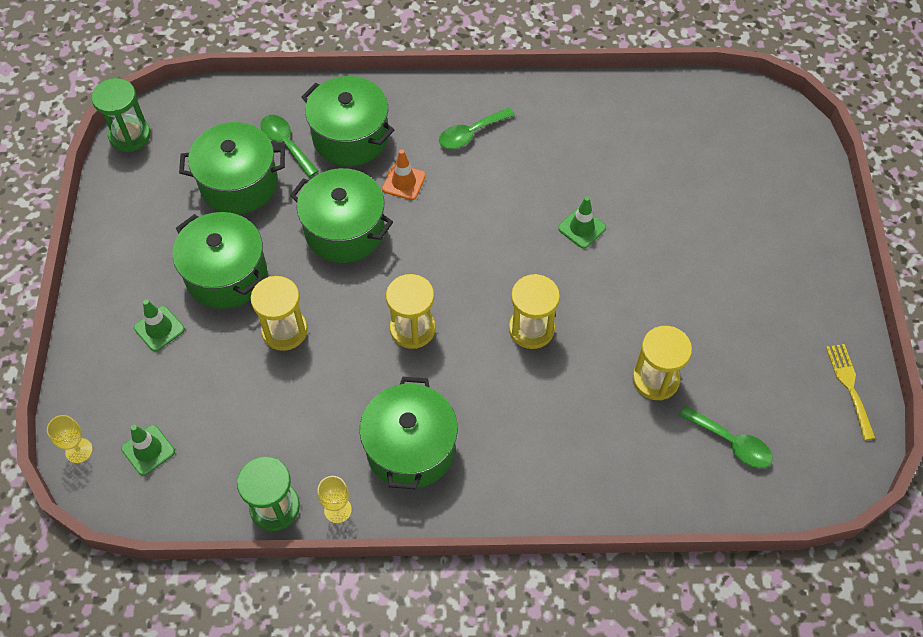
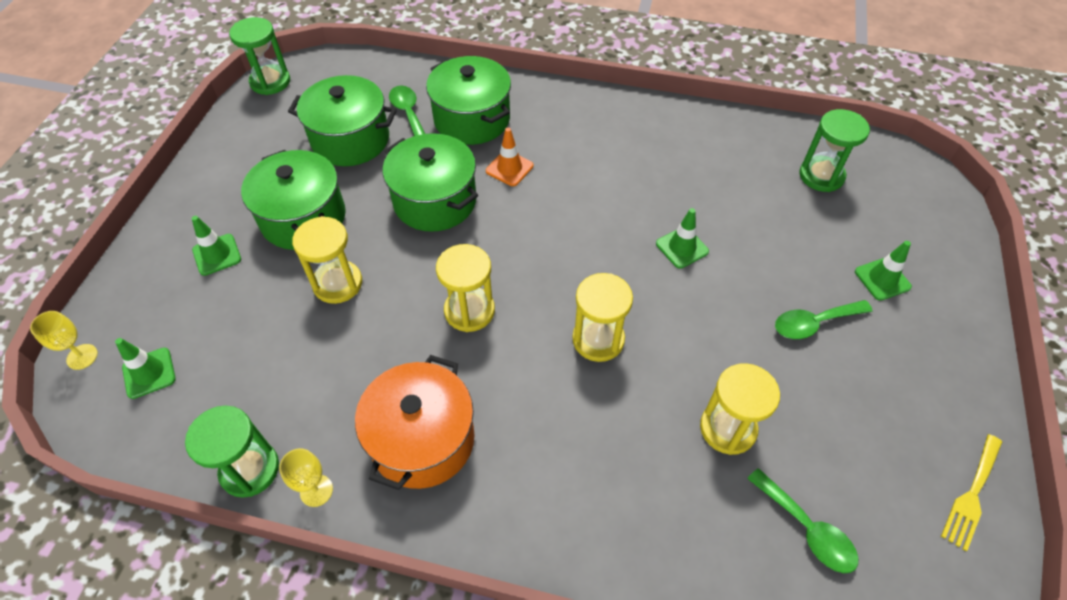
camera: 15 degrees right, 5 degrees down
green pot [360,377,458,490] -> orange pot [355,355,474,490]
green spoon [439,107,515,149] -> green spoon moved to [775,300,873,339]
yellow fork [826,344,875,440] -> yellow fork turned 150 degrees counterclockwise [941,434,1002,551]
none -> green hourglass [799,109,870,192]
none -> green traffic cone [855,241,912,301]

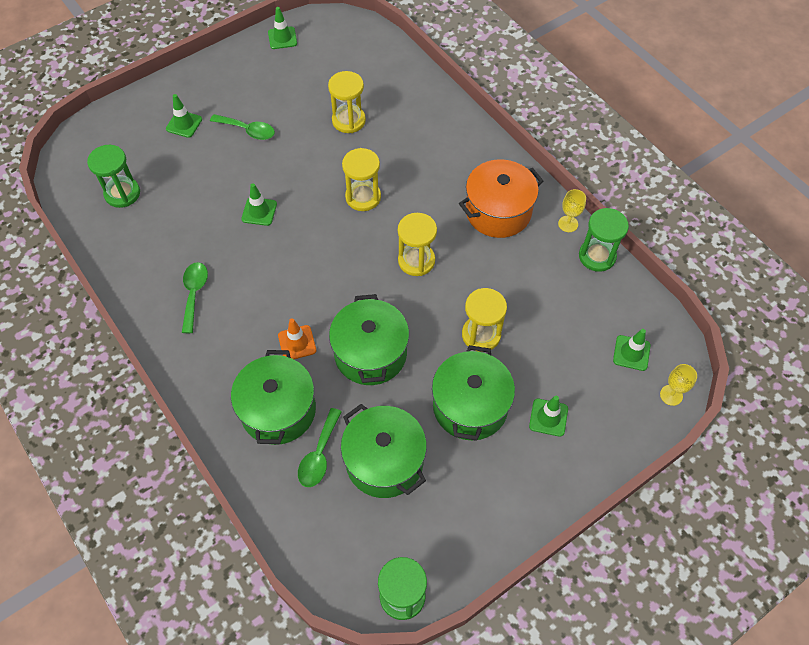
camera: 140 degrees left, 5 degrees up
green spoon [747,468,858,573] -> green spoon moved to [182,262,208,333]
yellow fork [941,434,1002,551] -> green traffic cone [268,7,297,49]

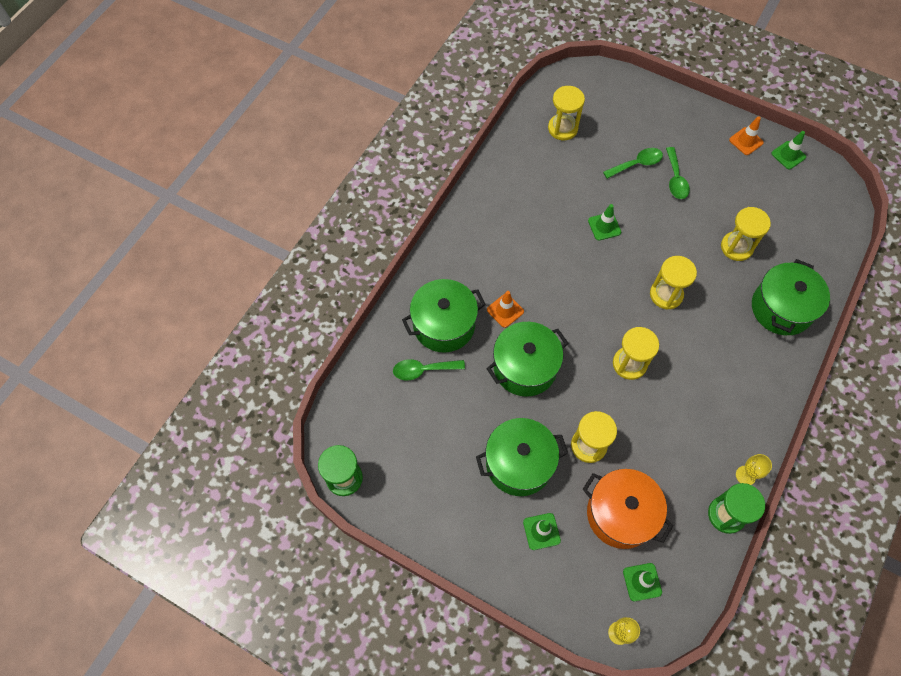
camera: 65 degrees right, 5 degrees up
green hourglass [87,145,140,208] -> yellow hourglass [548,86,585,140]
green traffic cone [166,94,202,138] -> none
green spoon [182,262,208,333] -> green spoon moved to [603,148,663,179]
green pot [341,404,427,498] -> green pot moved to [752,259,830,335]
orange pot [459,159,544,238] -> orange pot moved to [582,469,673,549]
none -> orange traffic cone [729,116,764,155]

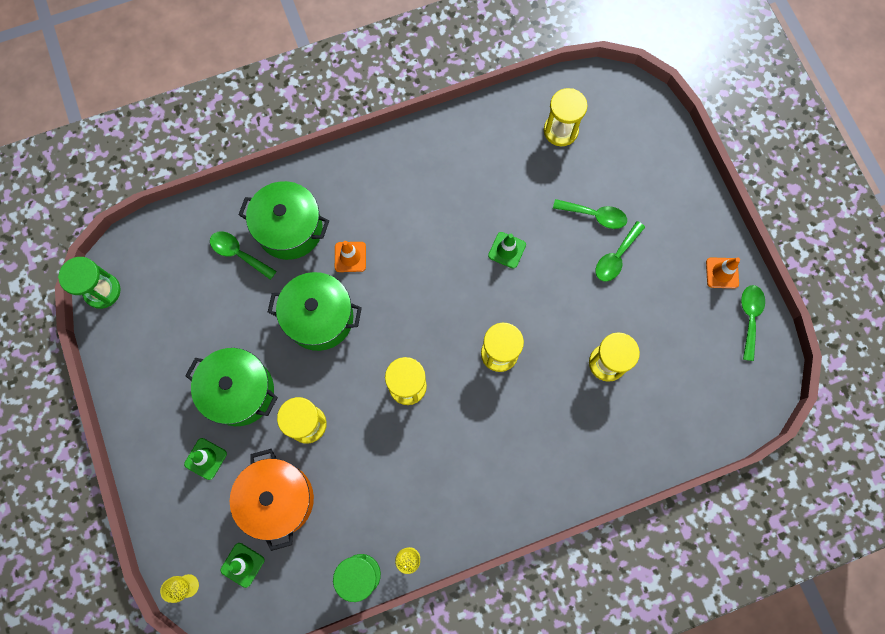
camera: 40 degrees right, 10 degrees up
green pot [752,259,830,335] -> none
green traffic cone [771,131,806,169] -> green spoon [741,285,765,361]

